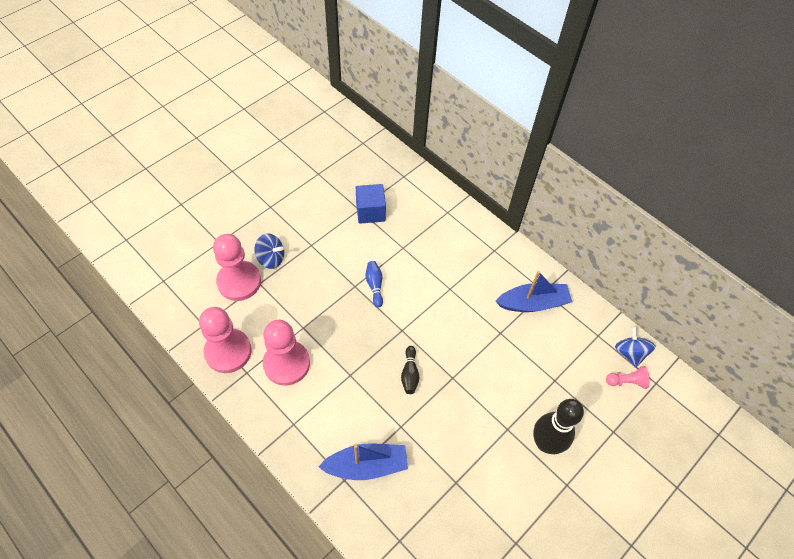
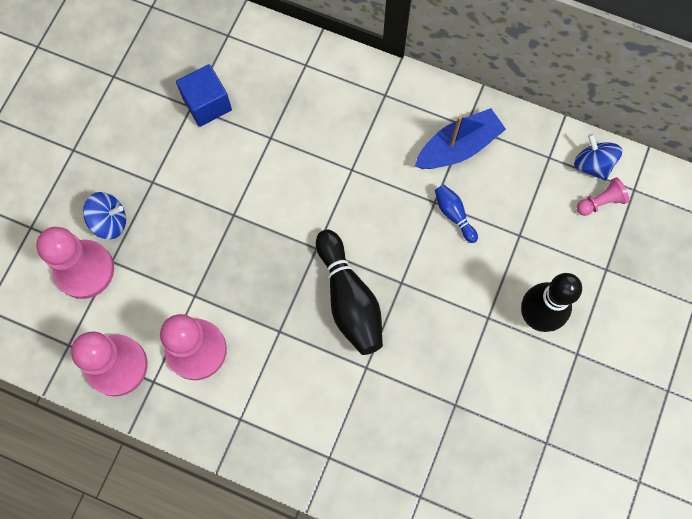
camera: 20 degrees left, 15 degrees up
blue boat [318,443,408,480] -> none
blue bowling pin [366,261,383,307] -> blue bowling pin moved to [435,184,478,243]
black bowling pin [401,346,419,394] -> black bowling pin [316,229,383,355], size x2.00

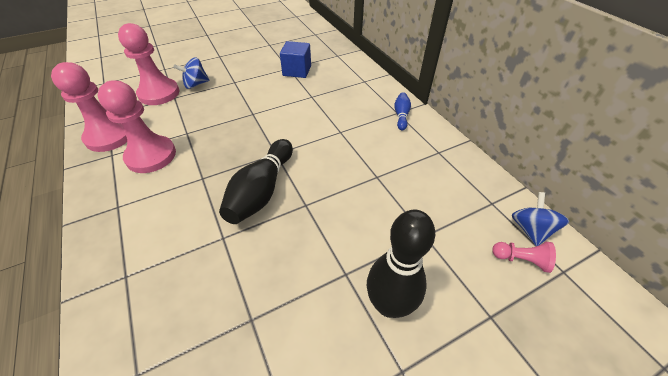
camera: 40 degrees right, 25 degrees down
blue spinning top [83,192,126,239] -> blue spinning top turned 120 degrees clockwise [173,57,209,89]
blue boat [415,108,506,169] -> none
blue bowling pin [435,184,478,243] -> blue bowling pin moved to [394,92,411,130]

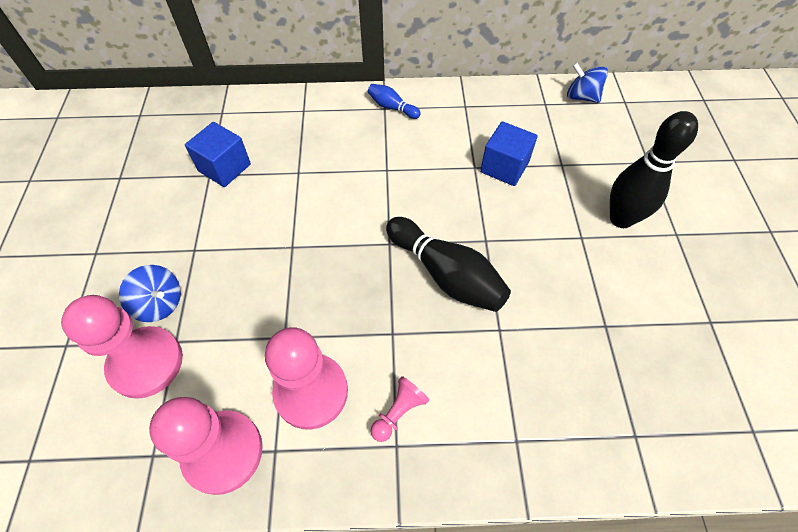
camera: 65 degrees left, 10 degrees up
blue spinning top [173,57,209,89] -> blue spinning top turned 60 degrees counterclockwise [119,265,181,322]
pink pawn [492,242,556,273] -> pink pawn moved to [371,376,429,442]
none -> blue cube [480,121,538,186]

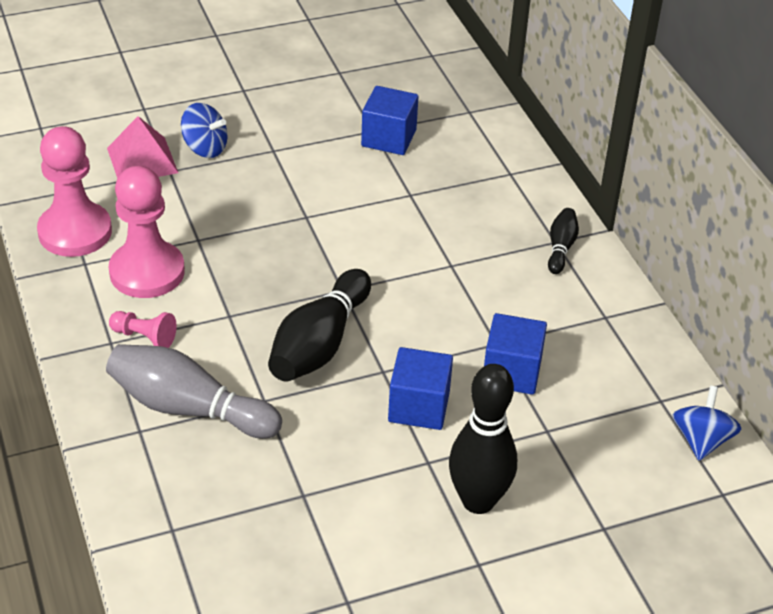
camera: 70 degrees right, 15 degrees down
pink pawn [61,295,183,399] -> pink pyramid [107,116,178,178]
blue spinning top [119,265,181,322] -> blue spinning top turned 75 degrees counterclockwise [181,103,227,158]
blue bowling pin [368,84,421,119] -> black bowling pin [548,208,579,274]
none -> grey bowling pin [106,344,282,439]
none -> blue cube [388,347,453,430]

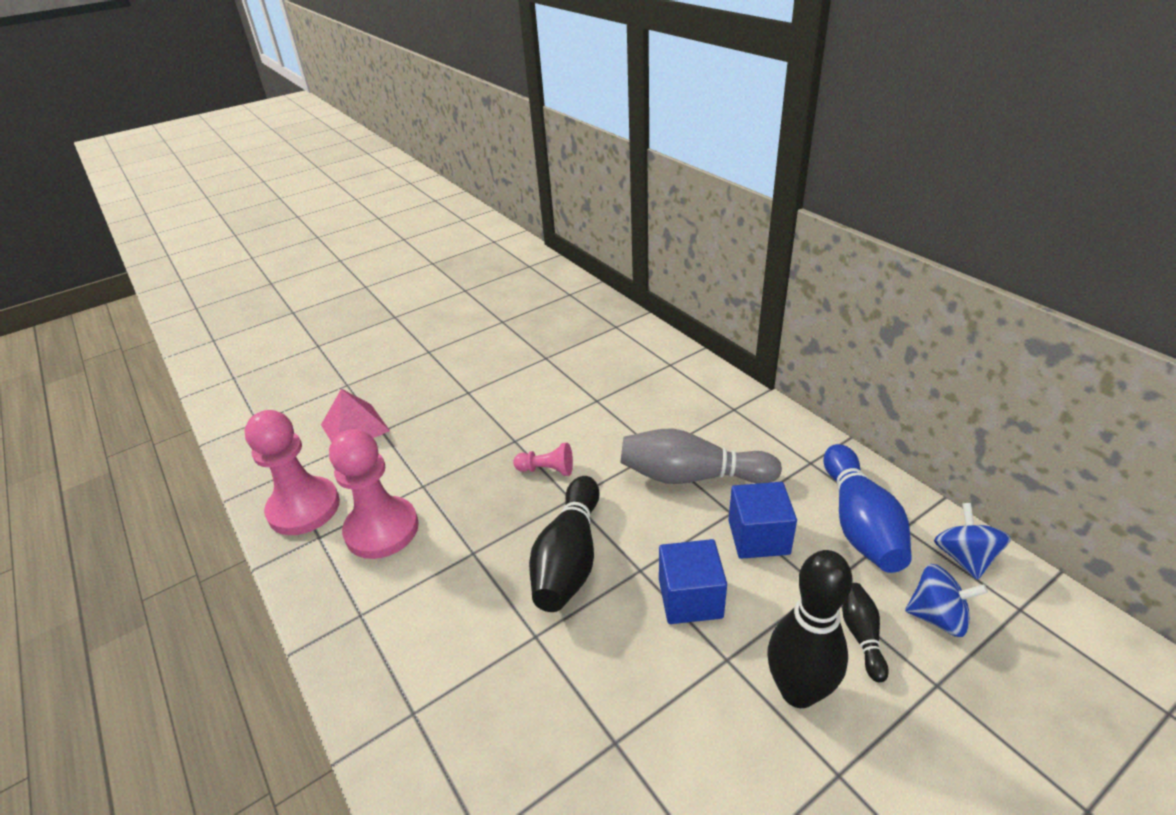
camera: 10 degrees left, 5 degrees down
grey bowling pin [106,344,282,439] -> grey bowling pin moved to [620,428,782,484]
pink pawn [109,311,177,348] -> pink pawn moved to [513,443,573,476]
blue spinning top [181,103,227,158] -> blue spinning top moved to [905,564,988,637]
blue cube [361,86,419,155] -> none
black bowling pin [548,208,579,274] -> black bowling pin moved to [842,583,889,682]
none -> blue bowling pin [824,444,912,573]

